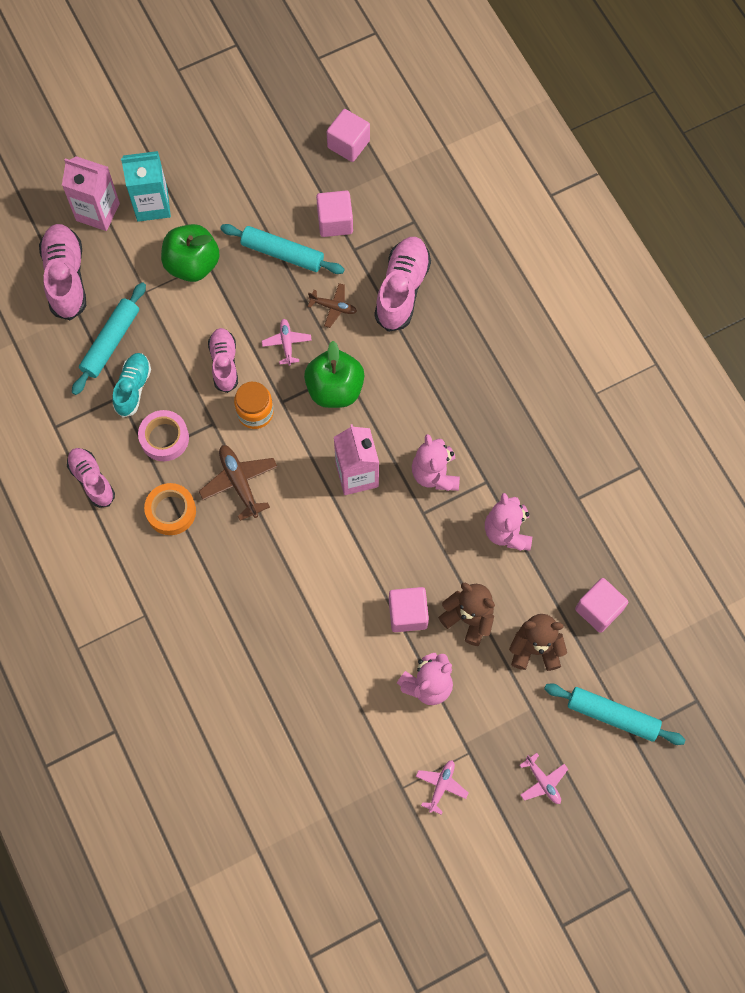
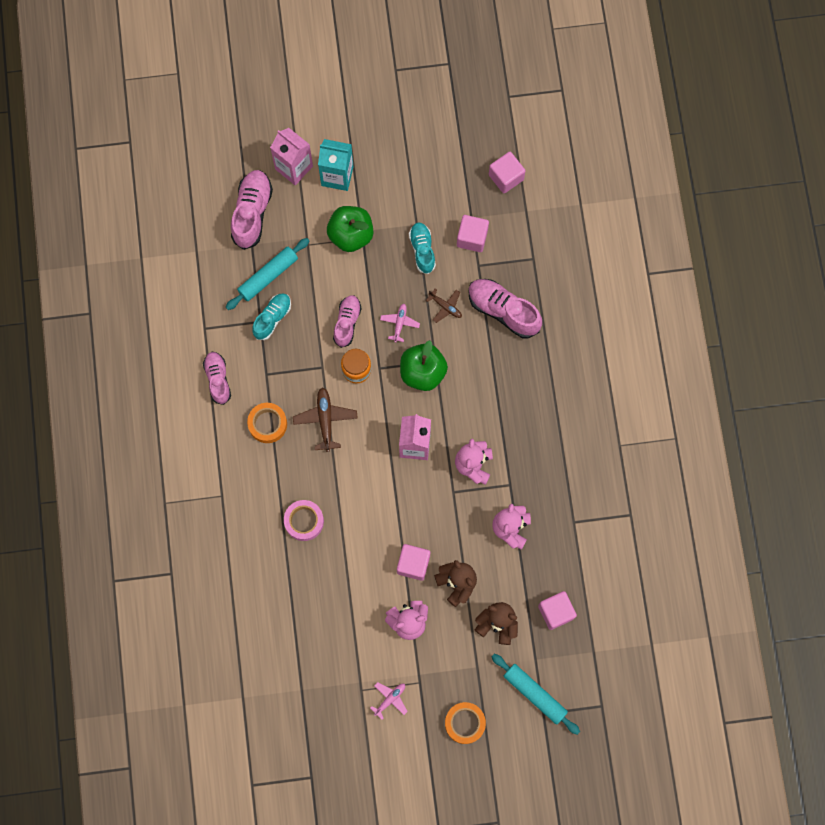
camera: 20 degrees right, 5 degrees up
pink tape [138,410,189,461] -> pink tape moved to [284,500,324,541]
turquoise rolling pin [220,224,345,274] -> turquoise shoe [409,222,436,274]
pink shoe [374,237,431,332] -> pink shoe turned 90 degrees counterclockwise [468,279,542,338]
pink plane [520,753,568,804] -> orange tape [445,702,486,744]

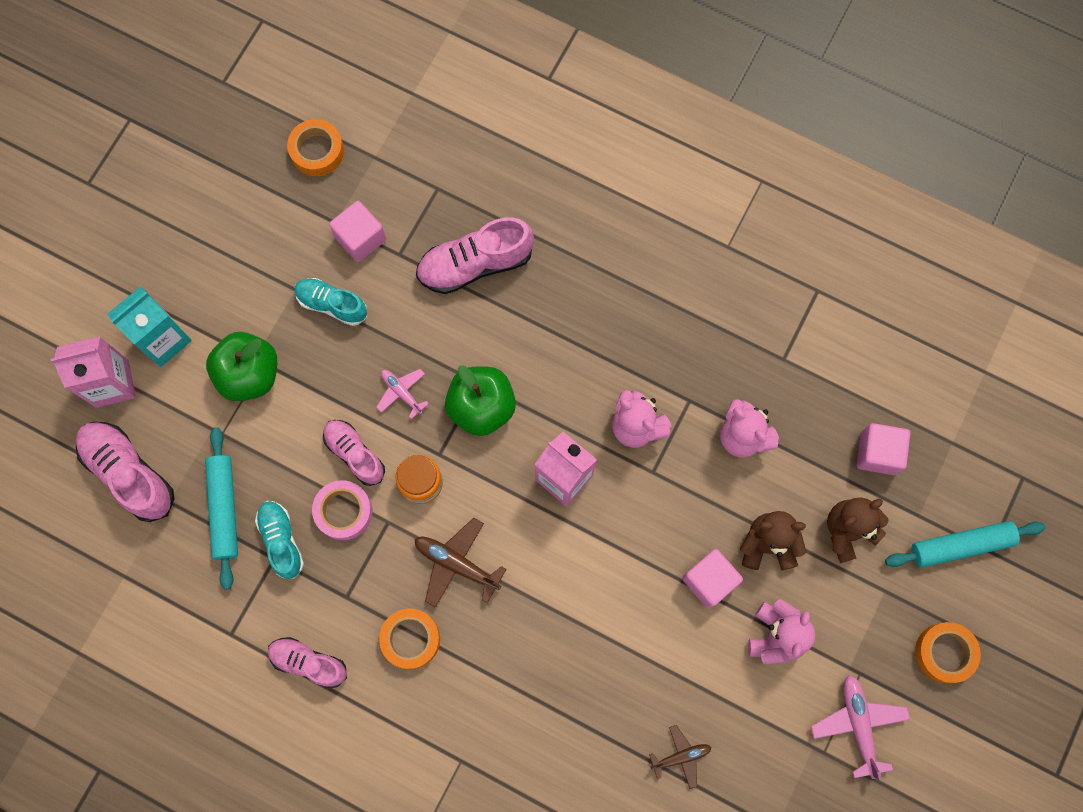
camera: 55 degrees left, 0 degrees up
pink tape [284,500,324,541] -> pink tape moved to [312,480,373,540]
pink plane [370,682,408,720] -> pink plane [811,675,910,780], size x1.59
brown plane [426,288,462,323] -> brown plane moved to [649,725,712,789]
pink cube [489,152,526,193] -> orange tape [287,119,344,176]

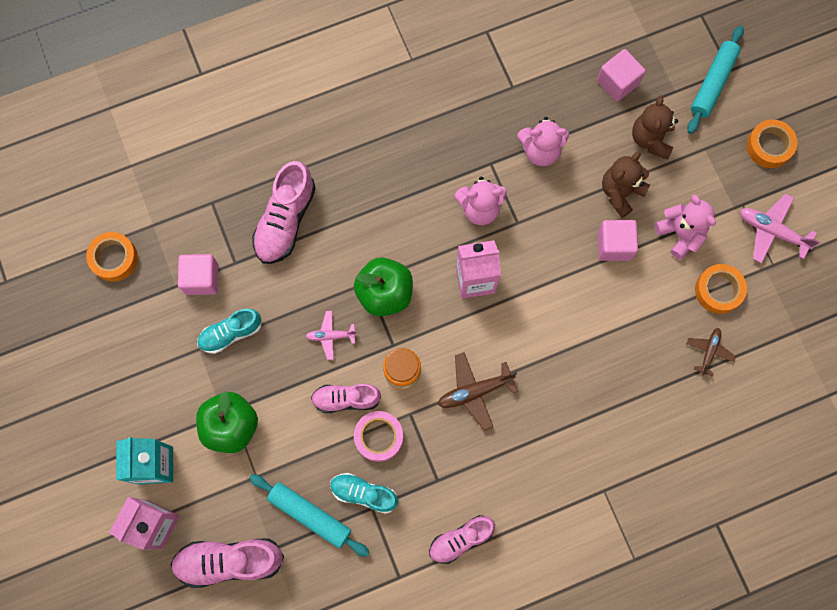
camera: 50 degrees left, 0 degrees up
orange tape [379,608,440,669] -> orange tape moved to [695,264,747,314]

